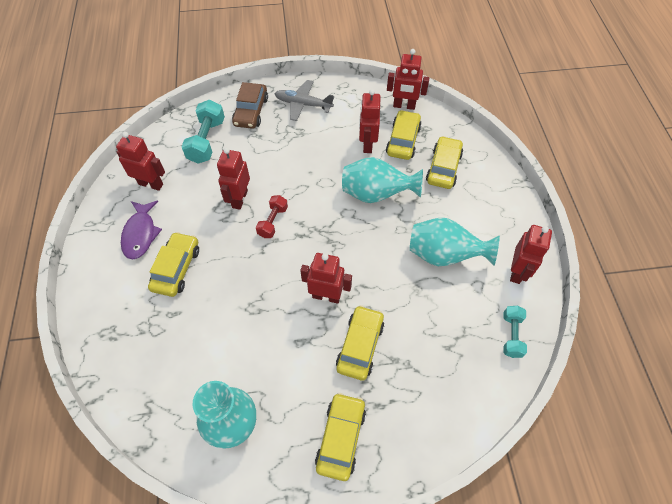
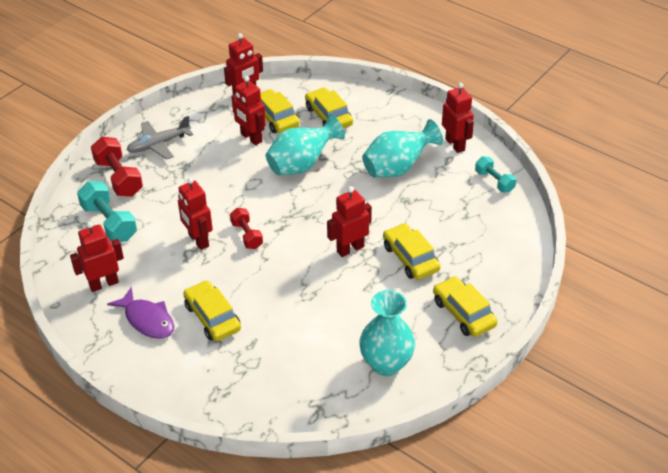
camera: 45 degrees left, 15 degrees down
brown car [232,82,268,129] -> red dumbbell [91,137,143,197]

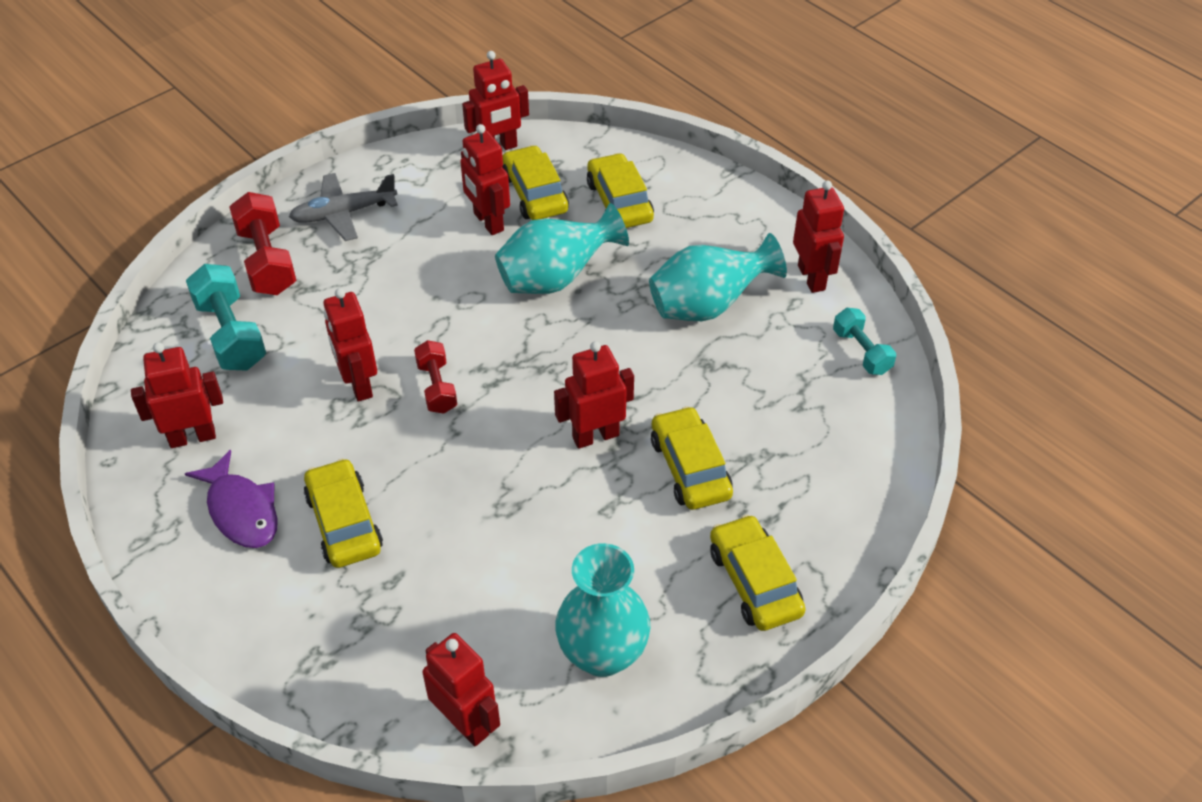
camera: 10 degrees right, 5 degrees up
none -> red robot [422,633,500,747]

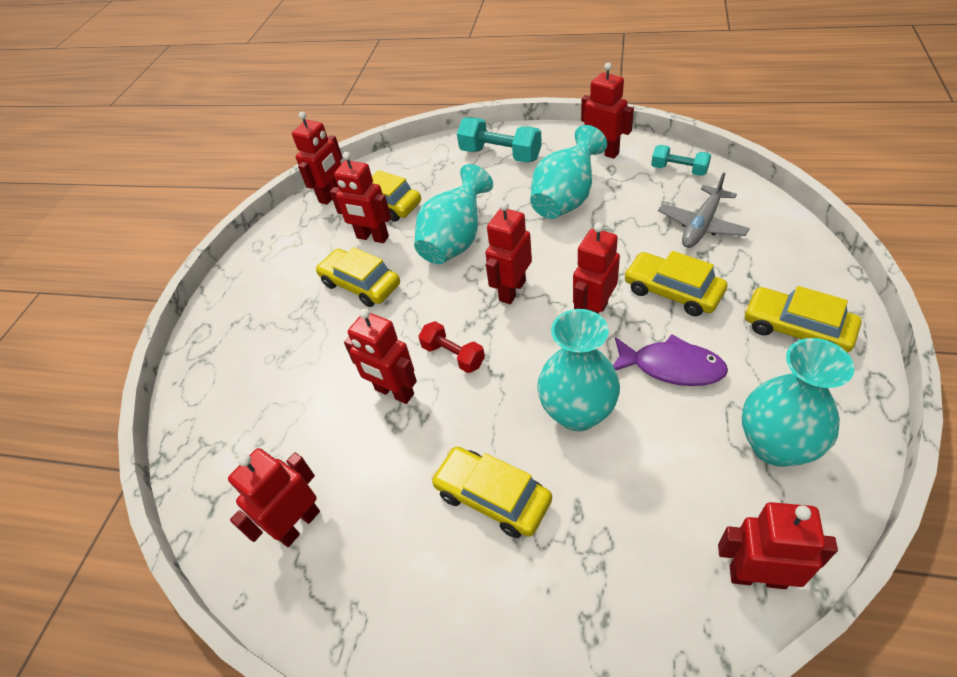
camera: 30 degrees left, 0 degrees up
purple fish [185,450,278,548] -> purple fish moved to [613,334,728,386]
turquoise dumbbell [186,264,266,371] -> turquoise dumbbell moved to [457,117,542,163]
red dumbbell [229,192,296,295] -> none
grey plane [289,173,398,241] -> grey plane moved to [658,172,750,248]
yellow car [587,153,654,228] -> yellow car moved to [316,247,400,307]
none -> red robot [485,201,532,304]
none -> turquoise vase [537,309,620,431]

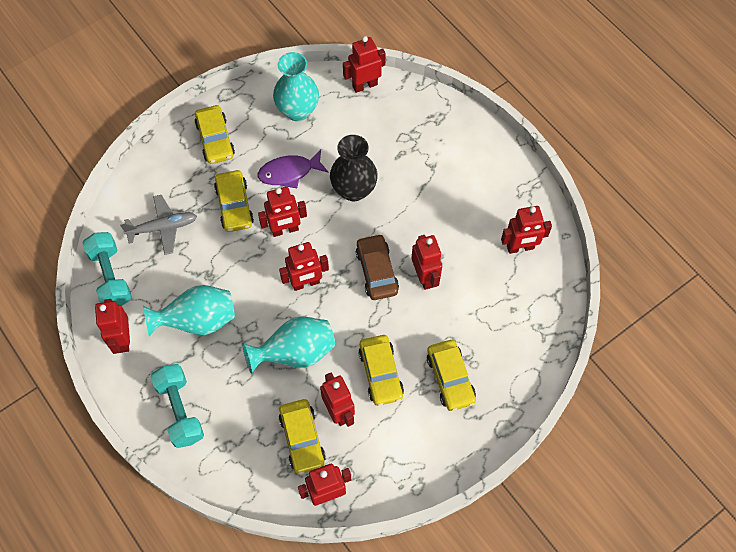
camera: 145 degrees left, 15 degrees up
red dumbbell [418,321,485,373] -> brown car [356,234,399,300]
yellow car [431,447,552,538] -> yellow car moved to [427,340,476,411]
turquoise vase [537,309,620,431] -> black vase [330,135,378,201]
purple fish [613,334,728,386] -> purple fish turned 75 degrees counterclockwise [258,149,329,188]
turquoise dumbbell [651,145,711,176] -> turquoise dumbbell [83,232,132,306], size x1.60
red robot [718,502,838,589] -> red robot turned 105 degrees clockwise [343,36,386,93]

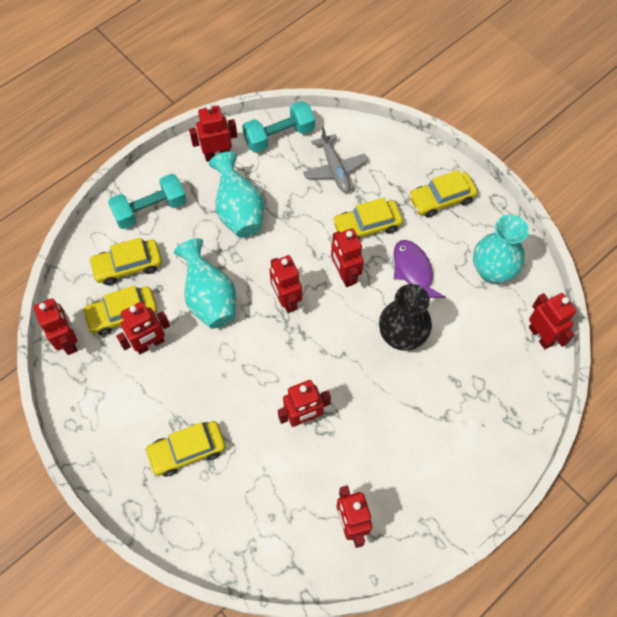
camera: 85 degrees right, 0 degrees up
brown car [356,234,399,300] -> none
yellow car [358,335,404,406] -> yellow car moved to [89,238,162,285]

